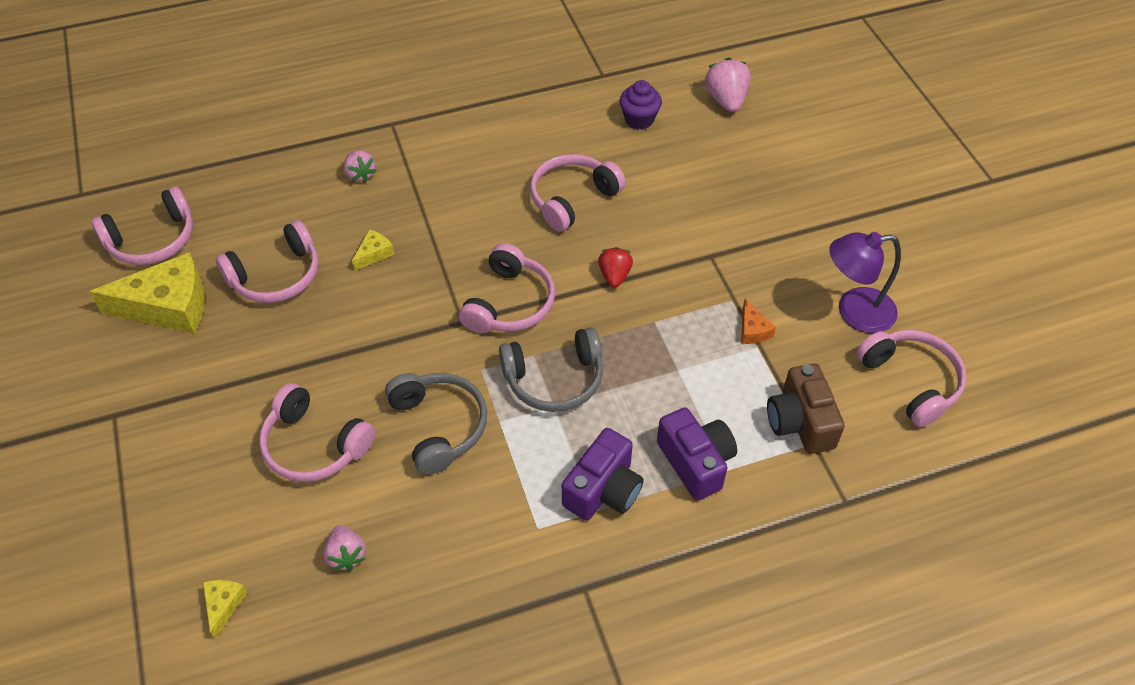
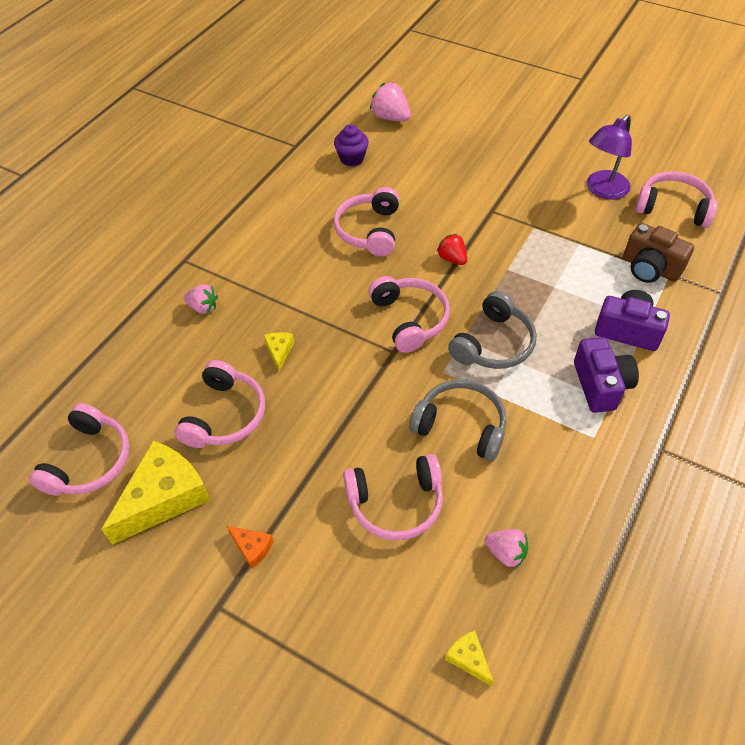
camera: 40 degrees left, 0 degrees up
orange cheese [741,299,776,344] -> orange cheese moved to [227,526,273,569]

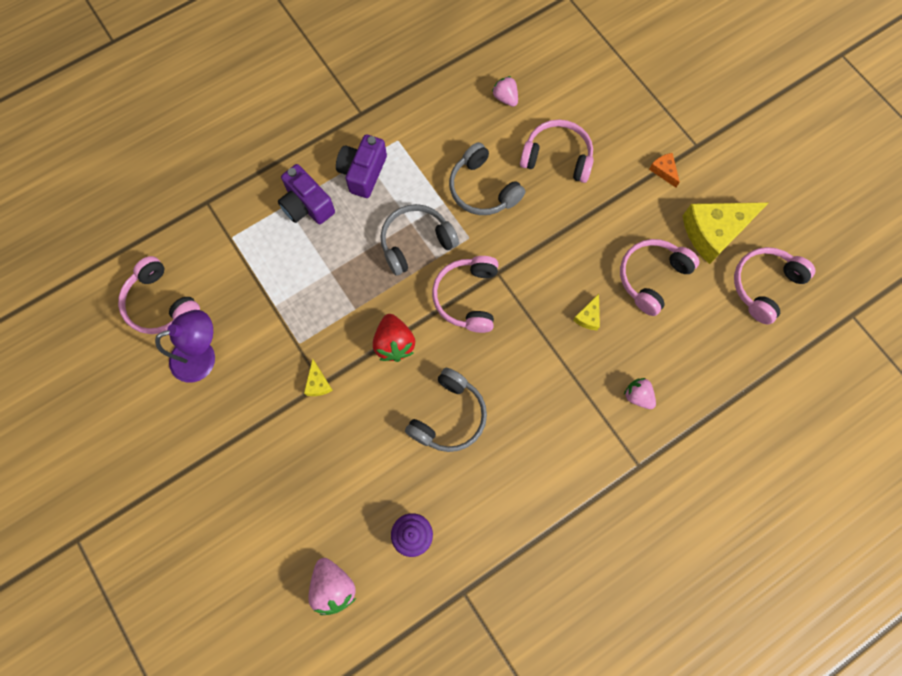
camera: 155 degrees left, 20 degrees up
pink headphones [334,187,399,256] -> grey headphones [405,368,487,452]
red strawberry [437,234,467,265] -> red strawberry [373,314,415,362], size x1.51
yellow cheese [445,630,493,686] -> yellow cheese moved to [304,359,333,396]
brown camera [623,223,694,283] -> none

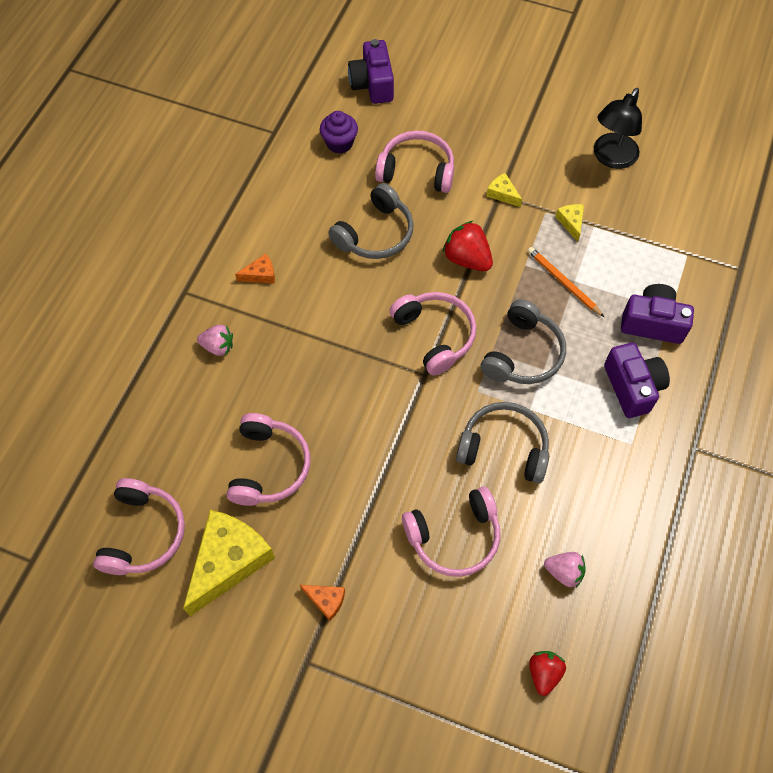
camera: 145 degrees right, 10 degrees down
pink headphones [118,256,200,334] -> pink headphones moved to [375,131,454,193]
purple lamp [155,310,215,383] -> black lamp [594,88,642,169]
pink strawberry [308,558,356,615] -> purple camera [348,39,394,104]
grey headphones [405,368,487,452] -> grey headphones turned 135 degrees counterclockwise [328,183,414,259]
yellow cheese [573,294,600,330] -> yellow cheese moved to [555,204,584,242]
none -> orange cheese [235,254,275,284]
none -> orange pencil [527,247,604,317]
none -> red strawberry [529,651,566,696]

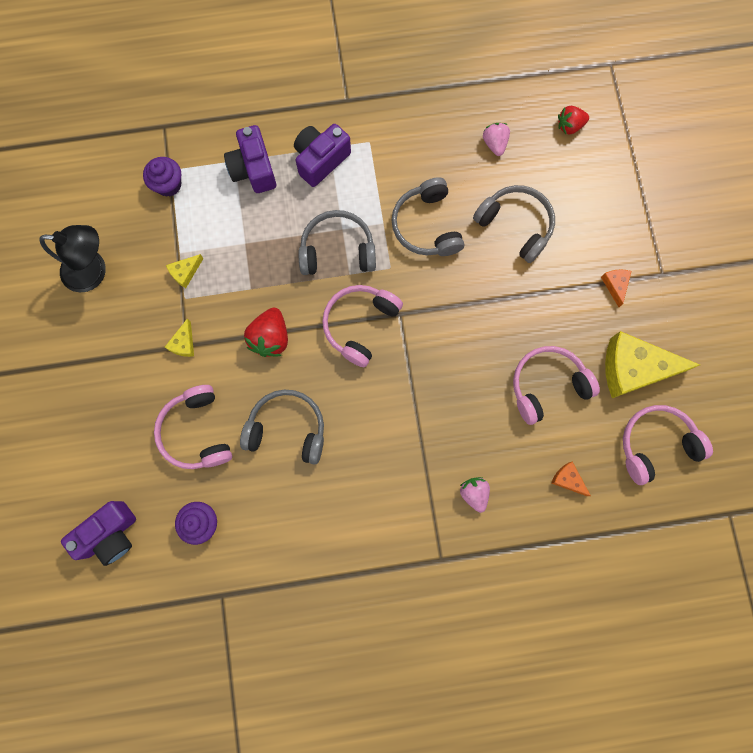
camera: 120 degrees left, 15 degrees up
orange cheese [235,254,275,284] -> orange cheese moved to [551,462,591,496]
pink headphones [402,487,500,577] -> grey headphones [473,185,555,263]
orange pencil [527,247,604,317] -> none
none -> purple cupcake [143,157,181,197]

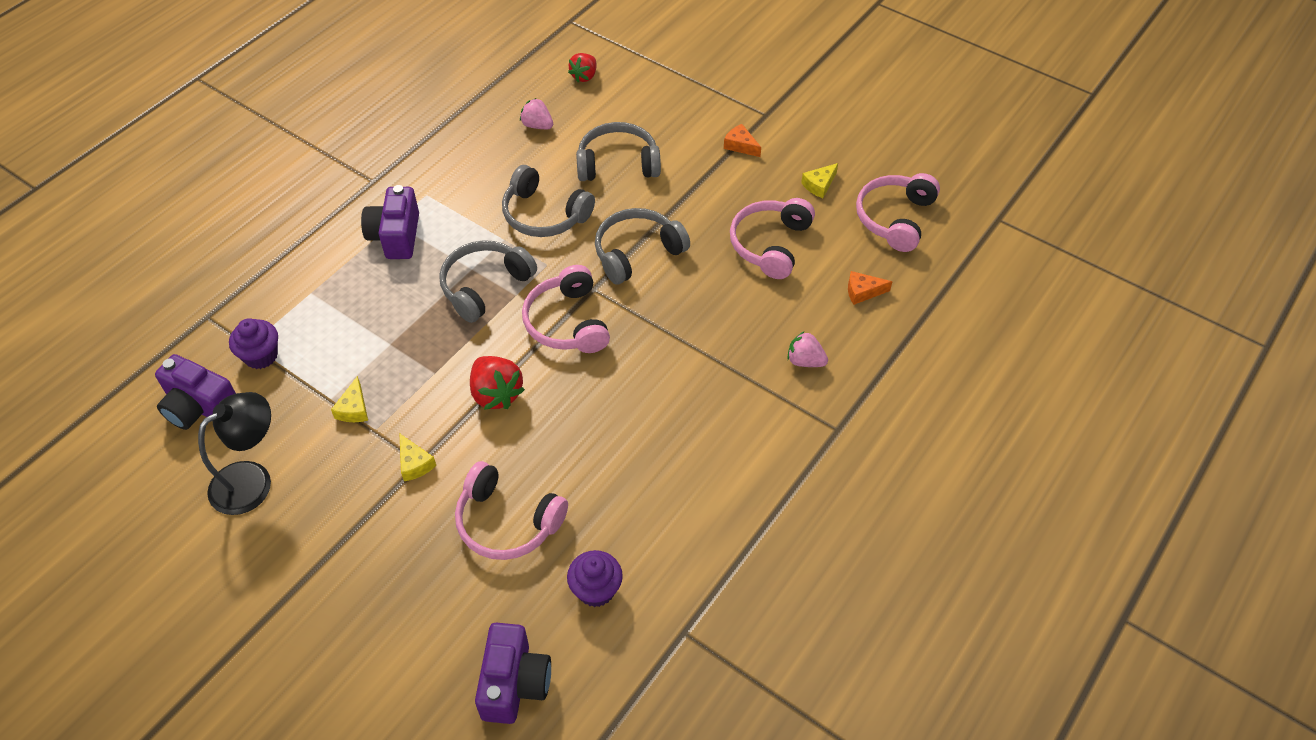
camera: 45 degrees left, 25 degrees down
purple camera [224,125,276,193] -> purple camera moved to [155,354,236,430]
grey headphones [240,390,324,465] -> grey headphones moved to [595,208,690,285]
yellow cheese [605,331,700,398] -> yellow cheese [801,163,838,198], size x0.44

